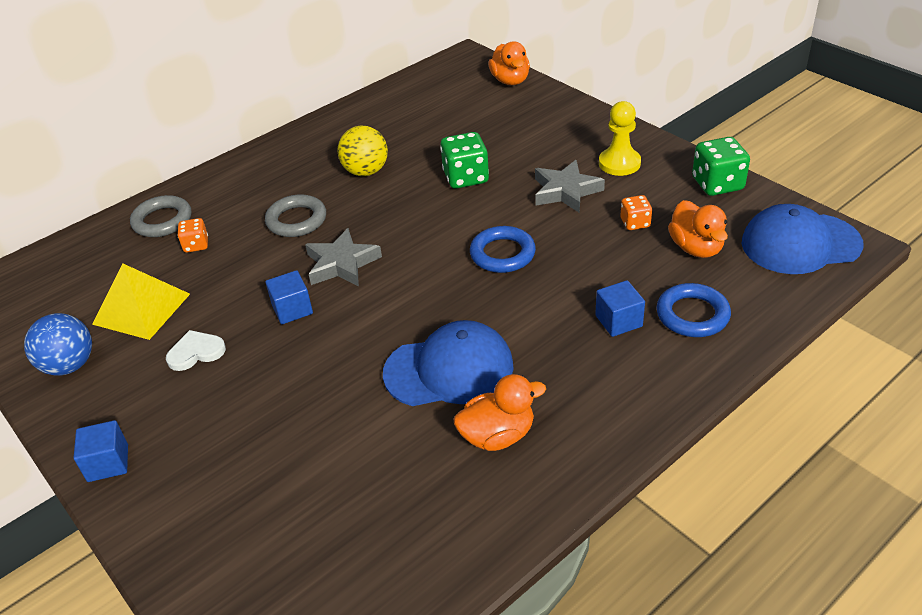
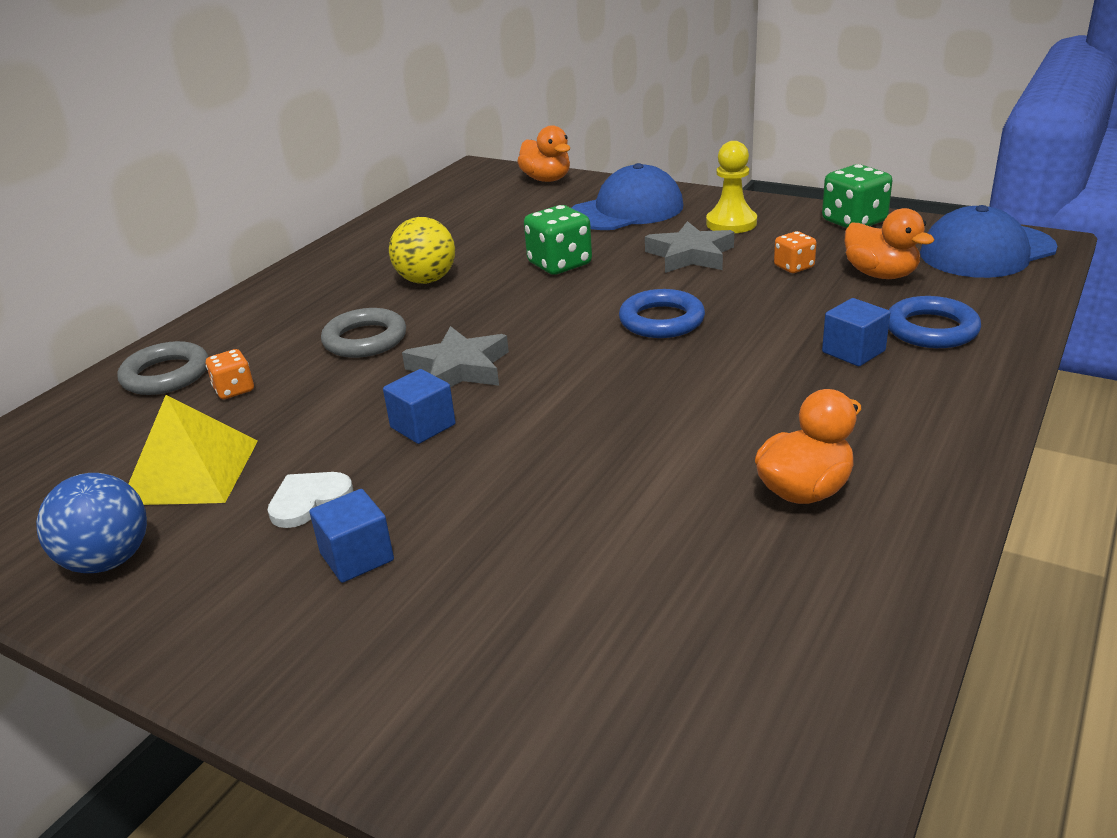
camera: 20 degrees left, 10 degrees down
blue cube [74,420,128,482] -> blue cube moved to [309,489,394,583]
blue cap [383,320,514,406] -> blue cap moved to [572,163,683,230]

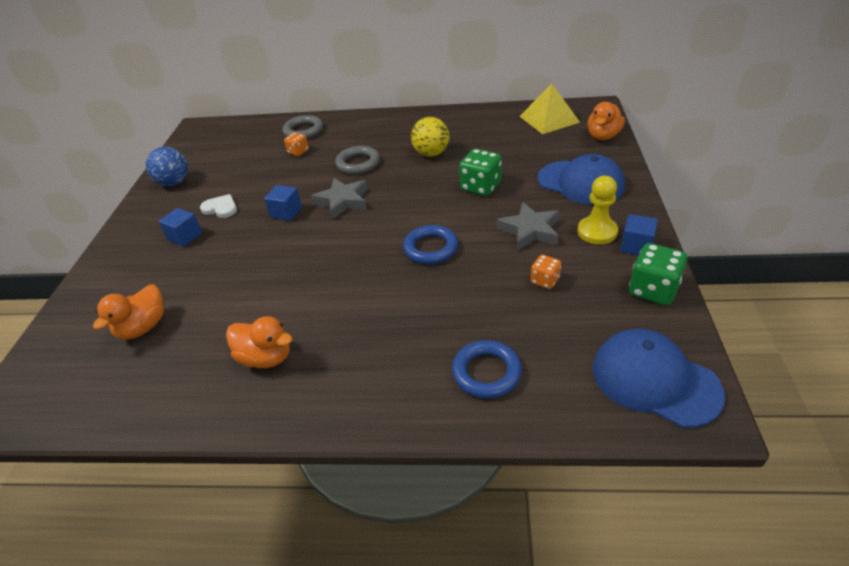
camera: 65 degrees right, 10 degrees up
yellow pyramid [128,395,258,505] -> yellow pyramid moved to [519,84,580,134]
blue cube [822,298,890,366] -> blue cube moved to [620,214,658,255]
orange duck [845,208,935,279] -> orange duck moved to [93,284,164,339]

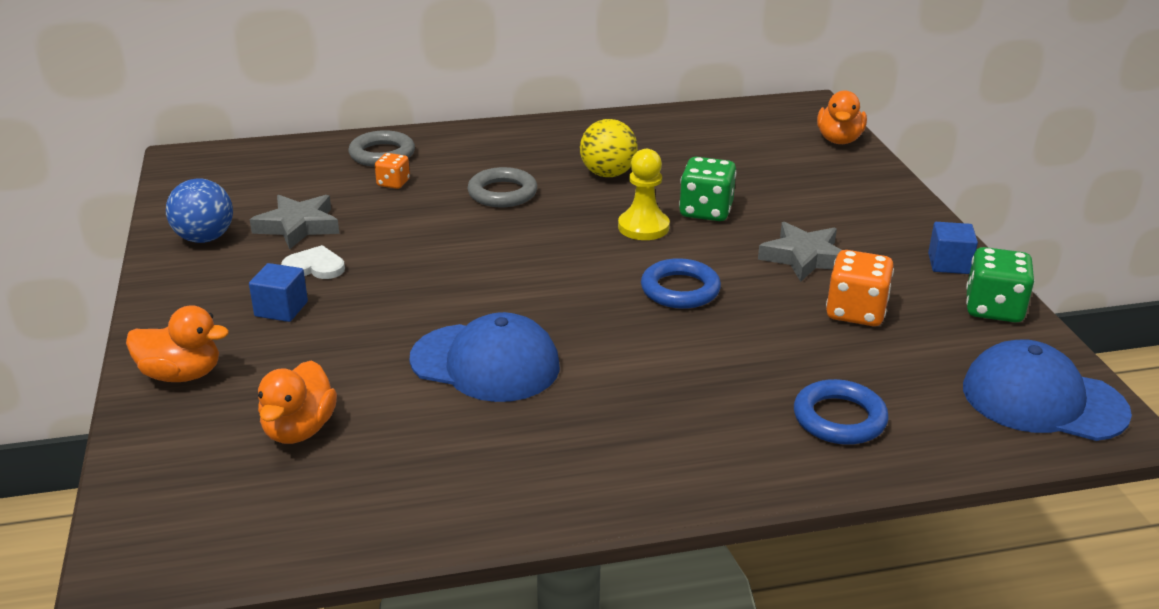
camera: 20 degrees left, 10 degrees down
orange duck [226,316,293,368] -> orange duck moved to [126,305,229,382]
blue cube [264,185,302,221] -> none
grey star [311,178,368,219] -> grey star moved to [250,195,339,250]
yellow pyramid [519,84,580,134] -> none
orange dice [531,255,561,289] -> orange dice [826,250,894,326], size x1.73
blue cap [538,154,625,205] -> blue cap moved to [409,312,560,402]
yellow pawn [578,176,618,244] -> yellow pawn moved to [618,149,670,240]

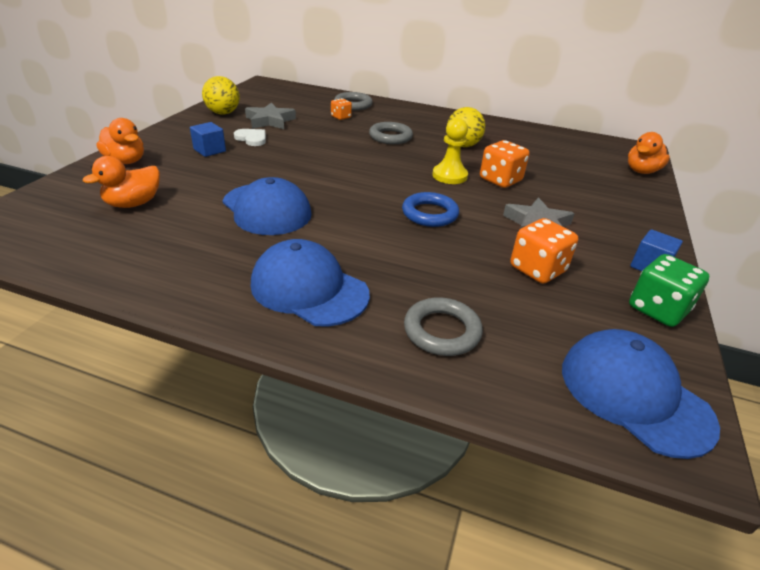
camera: 30 degrees right, 5 degrees up
blue ball [166,178,233,243] -> yellow ball [202,76,240,115]
green dice [679,157,736,221] -> orange dice [480,140,530,188]
blue ring [794,379,889,445] -> grey ring [404,297,483,356]
none -> blue cap [251,239,370,327]

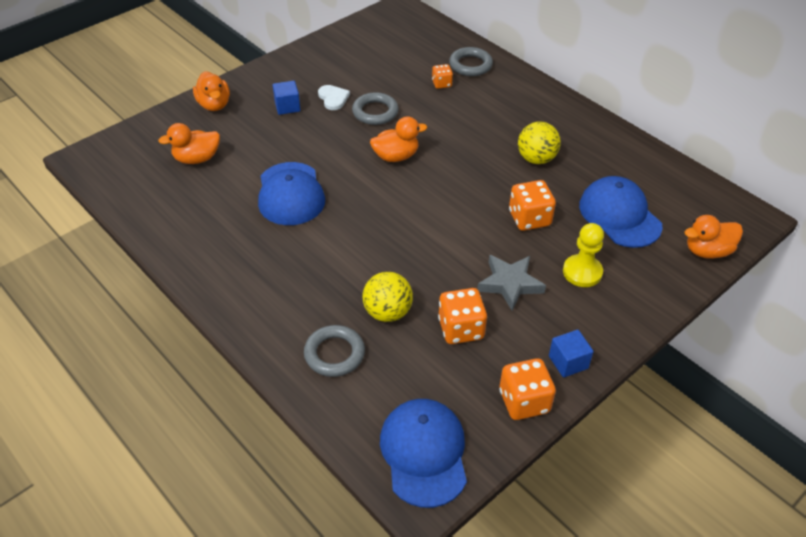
camera: 30 degrees right, 10 degrees up
yellow ball [202,76,240,115] -> yellow ball moved to [362,272,413,322]
grey star [245,103,296,129] -> none
blue cap [251,239,370,327] -> blue cap moved to [579,176,663,248]
grey ring [369,122,413,144] -> grey ring moved to [352,92,399,125]
blue ring [402,192,459,227] -> none
yellow pawn [432,118,468,184] -> yellow pawn moved to [563,223,604,287]
green dice [629,254,709,327] -> orange dice [499,358,556,420]
none -> orange duck [370,116,427,162]

